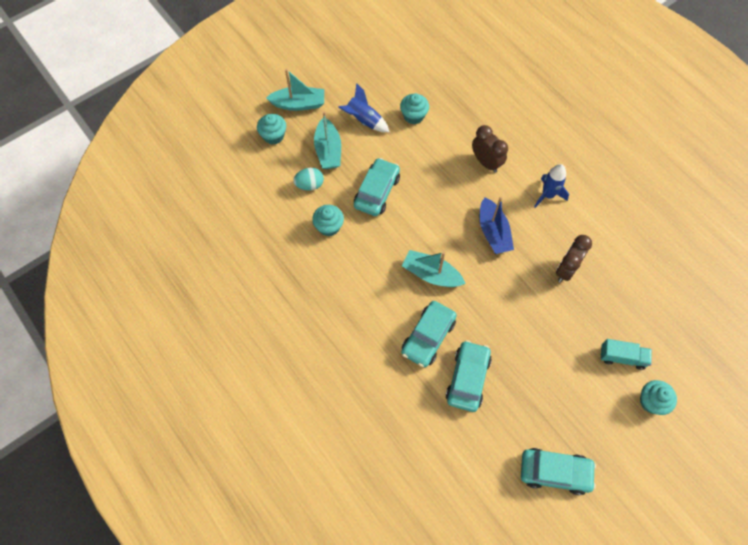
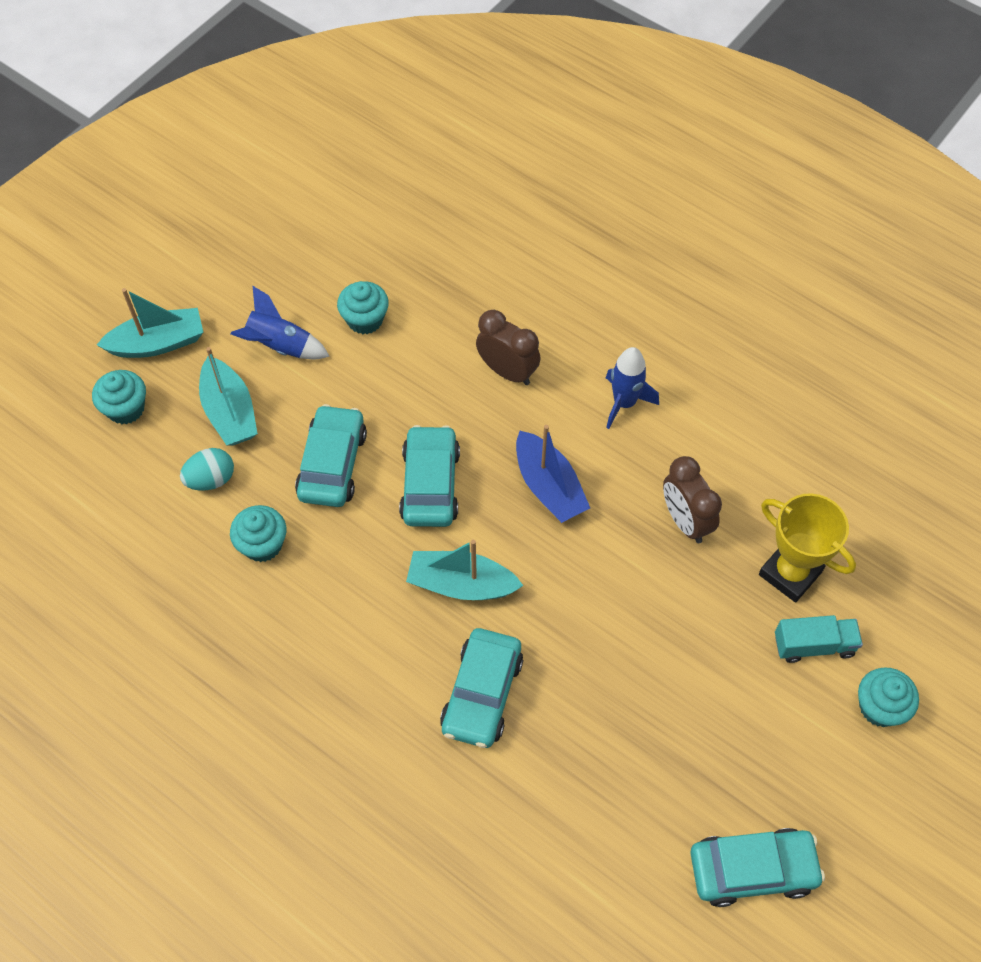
camera: 15 degrees left, 5 degrees down
turquoise car [446,340,492,412] -> turquoise car moved to [399,425,460,527]
brown clock [556,235,592,282] -> brown clock turned 45 degrees counterclockwise [663,456,722,543]
none -> yellow trophy [759,493,856,602]

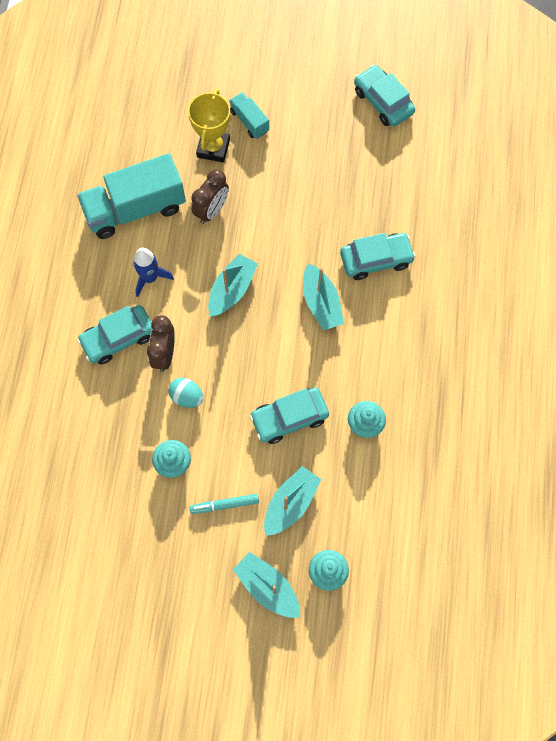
camera: 120 degrees left, 10 degrees up
turquoise egg [180,448,234,490] -> turquoise egg moved to [168,378,203,408]
blue rocket [230,285,330,359] -> turquoise marker [189,494,259,514]
turquoise car [399,425,460,527] -> turquoise car moved to [77,305,152,365]
blue boat [516,425,590,523] -> turquoise boat [208,254,258,317]
turquoise cupcake [858,667,919,727] -> none
none -> turquoise truck [77,153,186,239]

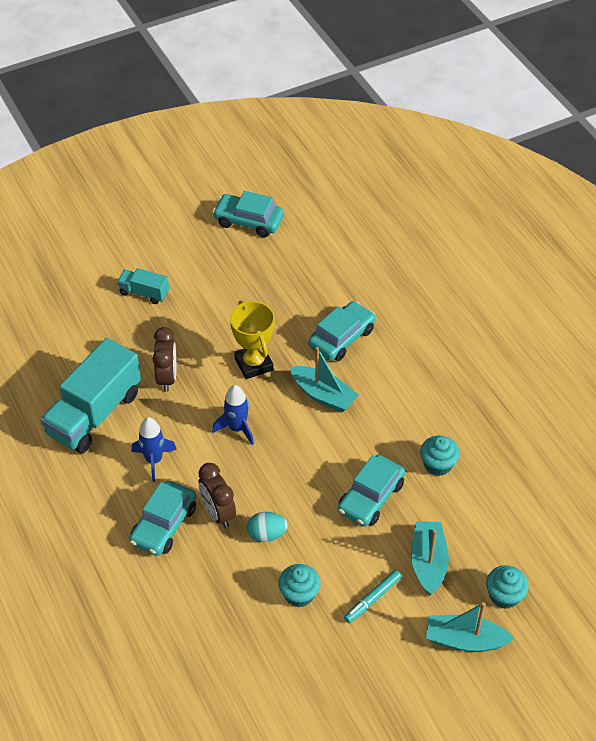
camera: 35 degrees left, 20 degrees down
yellow trophy [188,89,230,162] -> yellow trophy moved to [230,300,275,379]
turquoise boat [208,254,258,317] -> blue rocket [212,385,254,445]

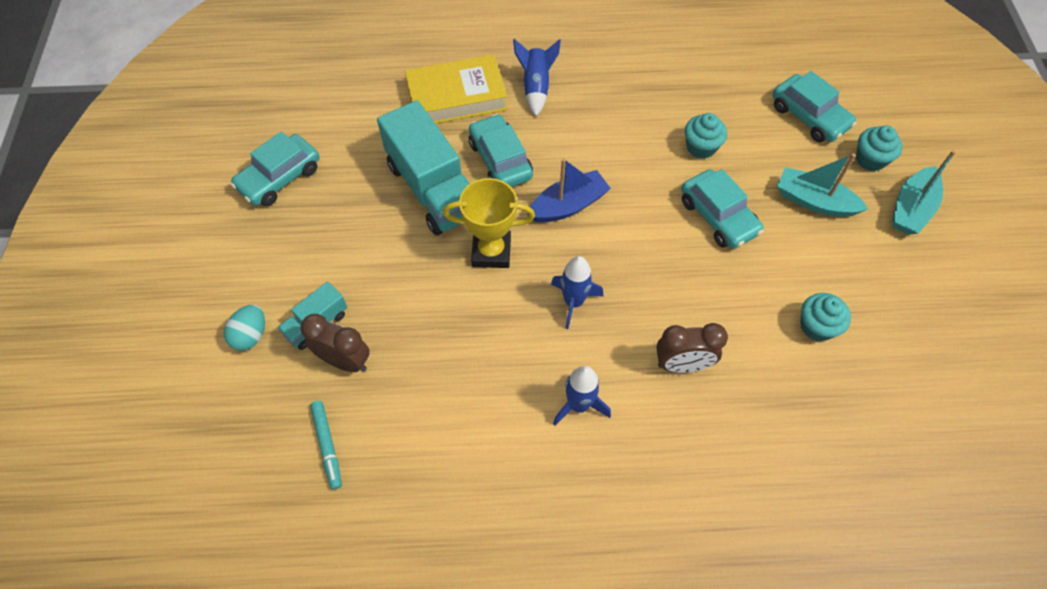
camera: 65 degrees left, 10 degrees up
turquoise truck [41,338,141,454] -> turquoise truck moved to [377,100,470,235]
turquoise car [129,481,196,556] -> turquoise car moved to [773,71,857,142]
brown clock [153,327,177,392] -> brown clock moved to [300,314,370,372]
turquoise egg [247,512,288,542] -> turquoise egg moved to [224,305,265,351]
turquoise boat [290,347,359,413] -> blue boat [527,158,611,223]
turquoise marker [344,570,402,623] -> turquoise marker moved to [310,401,342,490]
none -> yellow book [405,54,508,124]
none -> blue rocket [513,39,561,116]

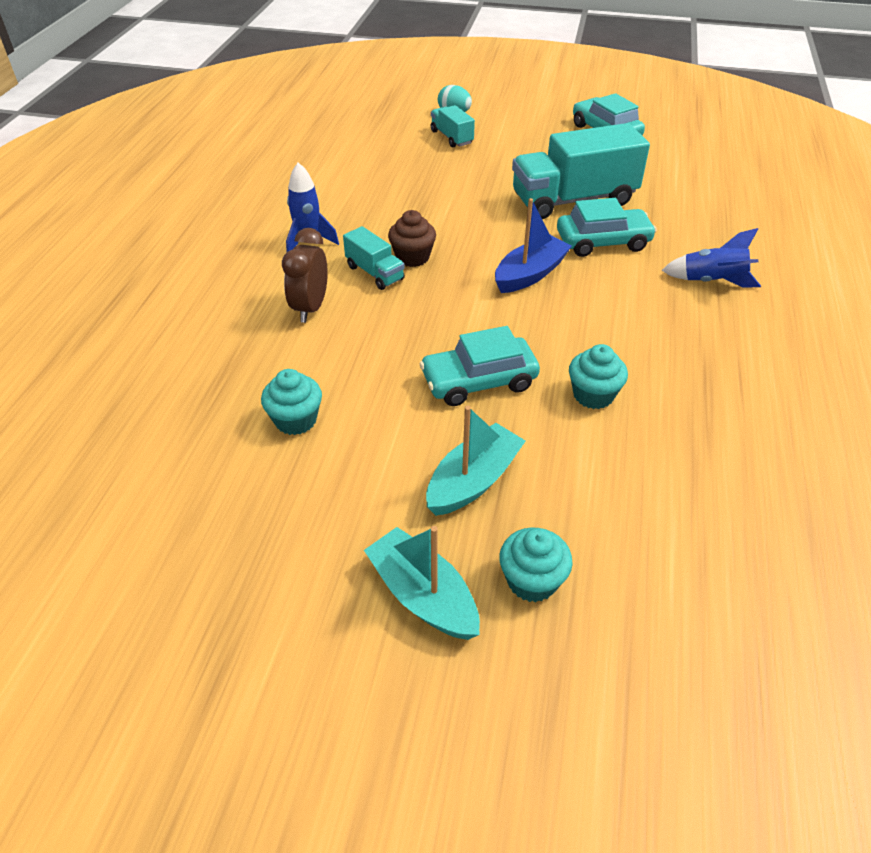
camera: 105 degrees right, 15 degrees down
brown clock [300,314,370,372] -> none
turquoise marker [310,401,342,490] -> none
yellow book [405,54,508,124] -> none
yellow trophy [443,178,535,268] -> none
blue boat [527,158,611,223] -> blue boat turned 120 degrees counterclockwise [495,198,572,293]
blue rocket [551,256,603,329] -> brown cupcake [388,210,436,267]
turquoise car [773,71,857,142] -> none
none -> turquoise truck [343,226,405,290]

